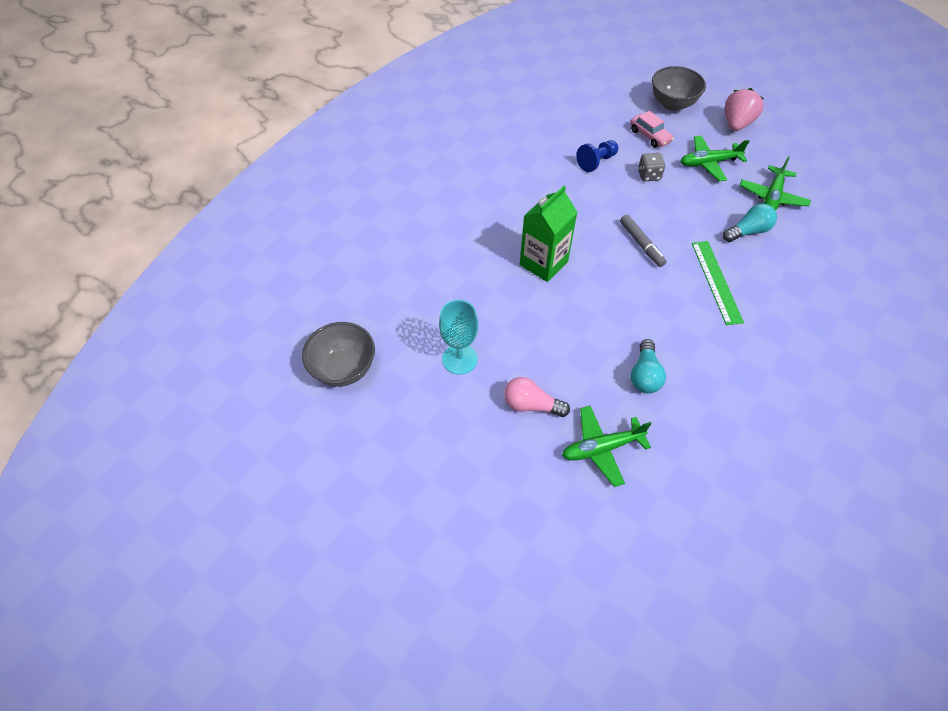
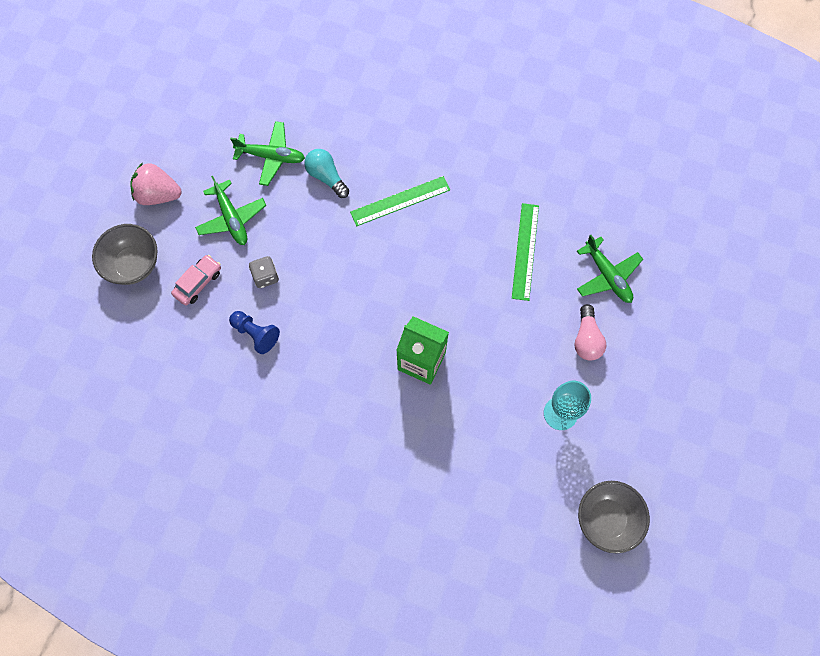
camera: 105 degrees left, 15 degrees up
grey marker [620,215,667,267] -> none
turquoise light bulb [631,339,666,393] -> green ruler [512,203,539,301]

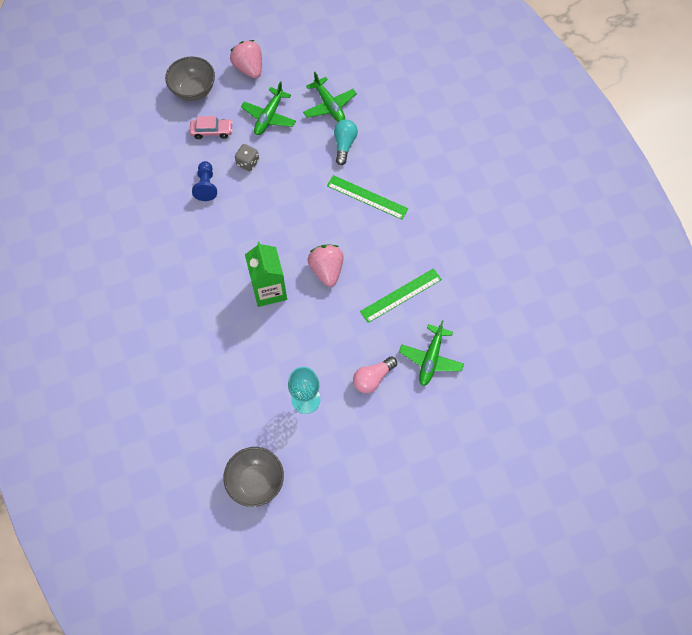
camera: 50 degrees right, 5 degrees down
none -> pink strawberry [307,245,344,287]

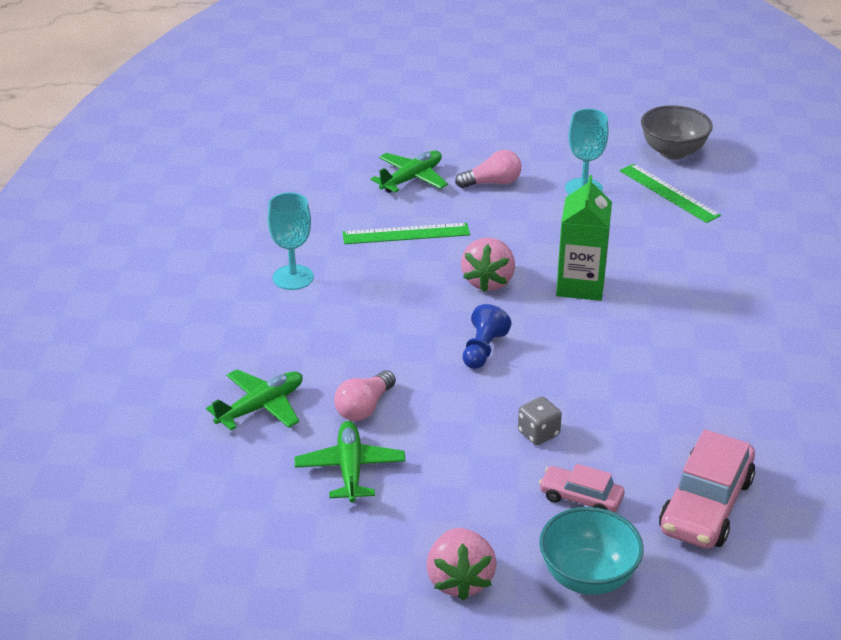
camera: 155 degrees left, 30 degrees down
grey bowl [165,56,215,101] -> turquoise bowl [539,507,644,595]
blue pawn [192,161,217,201] -> blue pawn moved to [463,304,511,369]
green plane [241,81,296,135] -> green plane moved to [206,369,303,430]
green ruler [327,175,408,220] -> green ruler moved to [620,164,721,223]
turquoise light bulb [334,120,358,165] -> pink light bulb [334,370,396,421]
none -> turquoise goblet [268,192,314,290]
none -> pink car [659,429,755,549]

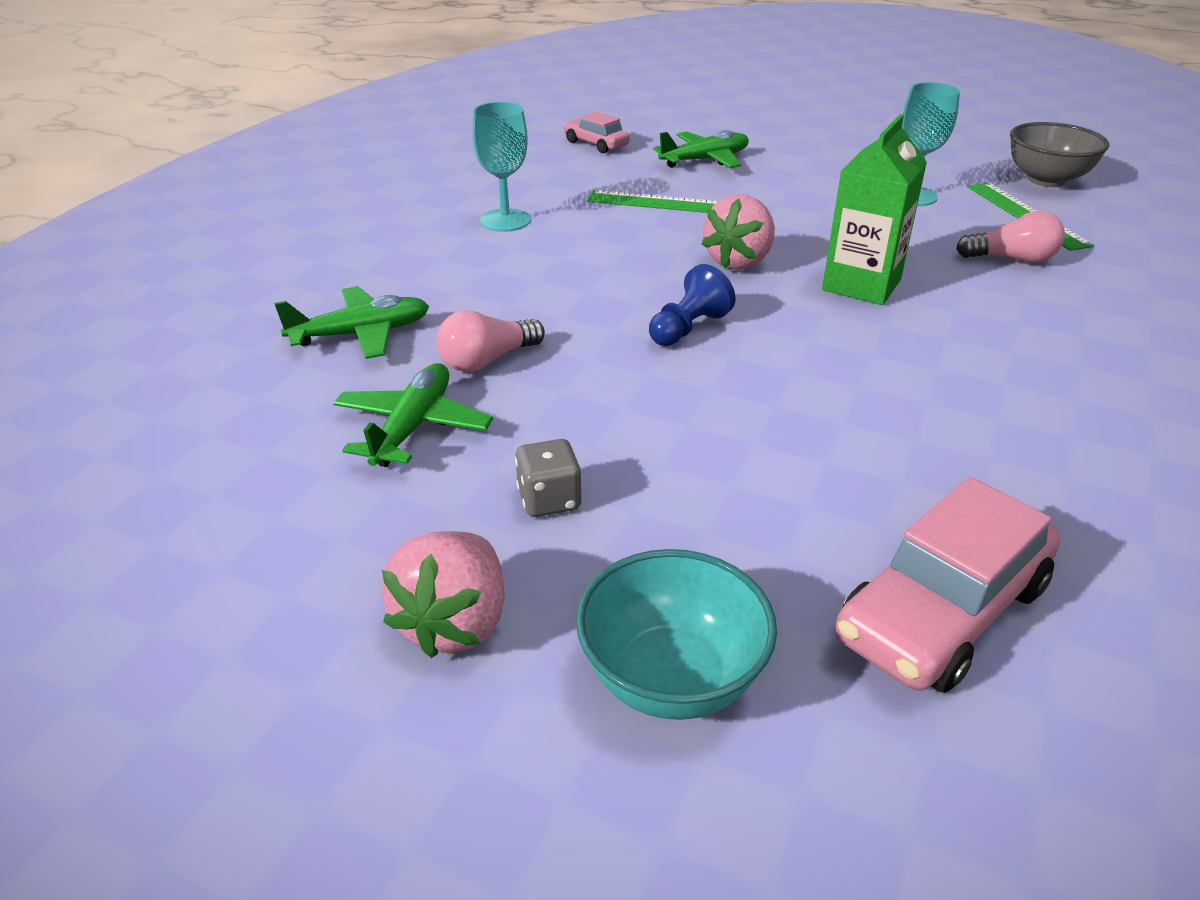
camera: 20 degrees right, 0 degrees up
pink light bulb [455,150,522,188] -> pink light bulb moved to [956,211,1065,263]
grey dice [518,396,562,445] -> grey dice moved to [515,439,582,517]
pink car [539,464,624,513] -> pink car moved to [563,111,630,153]

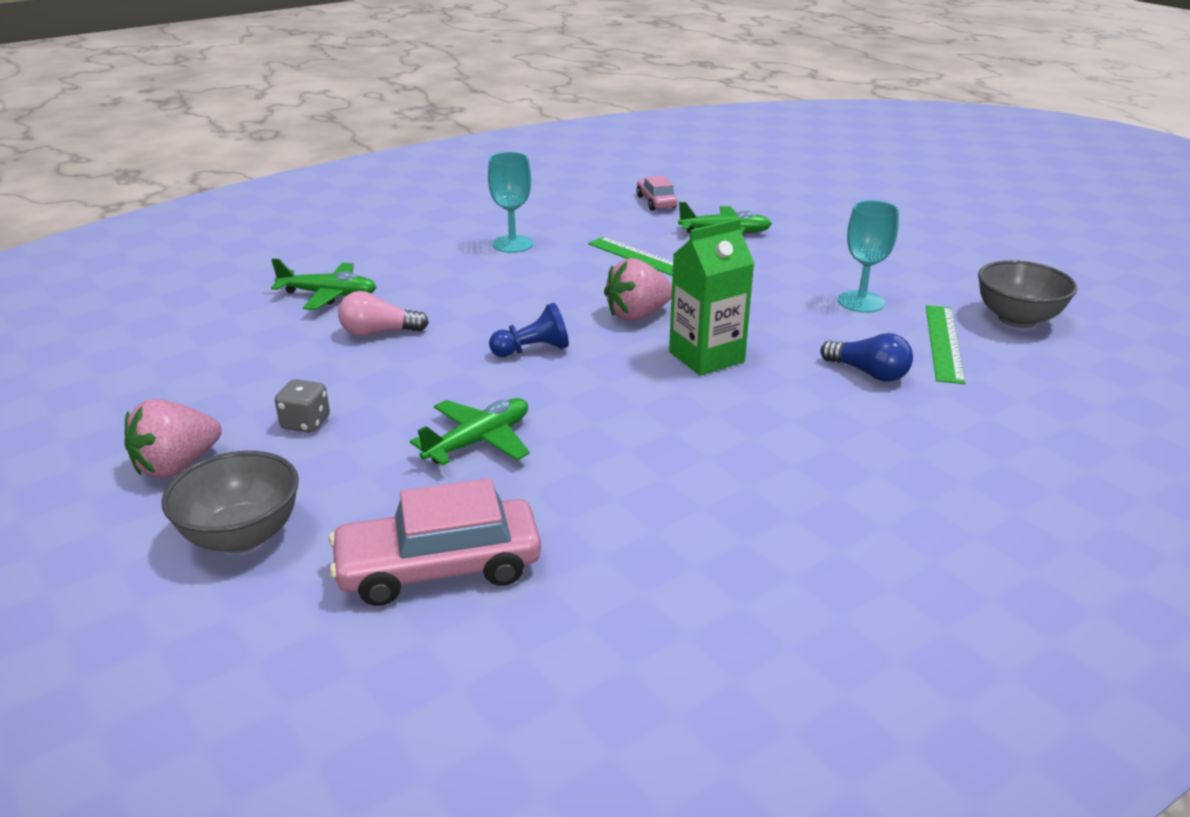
camera: 30 degrees right, 5 degrees down
green plane [333,363,493,467] -> green plane moved to [410,398,530,465]
turquoise bowl [576,549,777,720] -> grey bowl [162,451,299,553]
pink light bulb [956,211,1065,263] -> blue light bulb [820,333,913,382]

